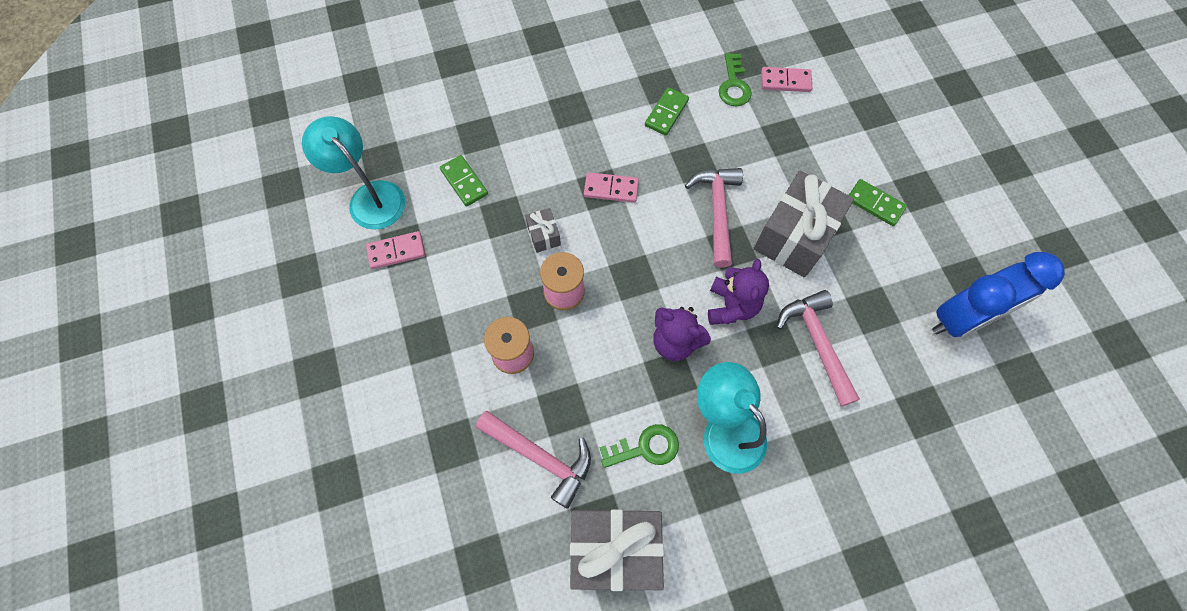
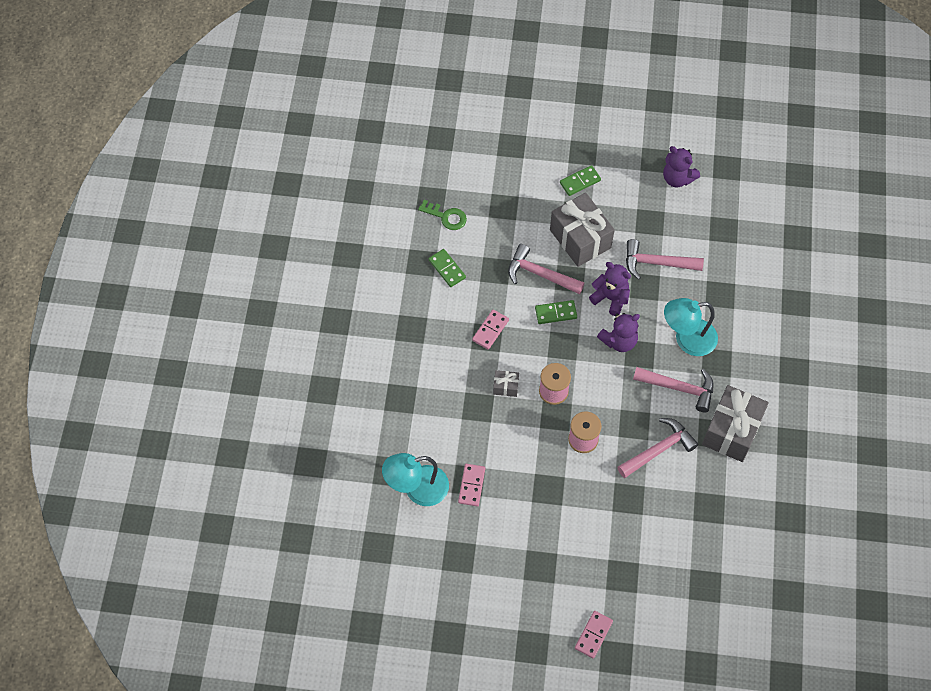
camera: 65 degrees left, 5 degrees down
green domino [440,155,488,207] -> green domino moved to [535,300,577,324]
green key [599,424,679,468] -> pink hammer [633,367,714,412]
pink domino [761,67,812,92] -> pink domino moved to [575,611,613,659]
blue clock [932,252,1065,337] -> purple teddy bear [663,146,700,187]

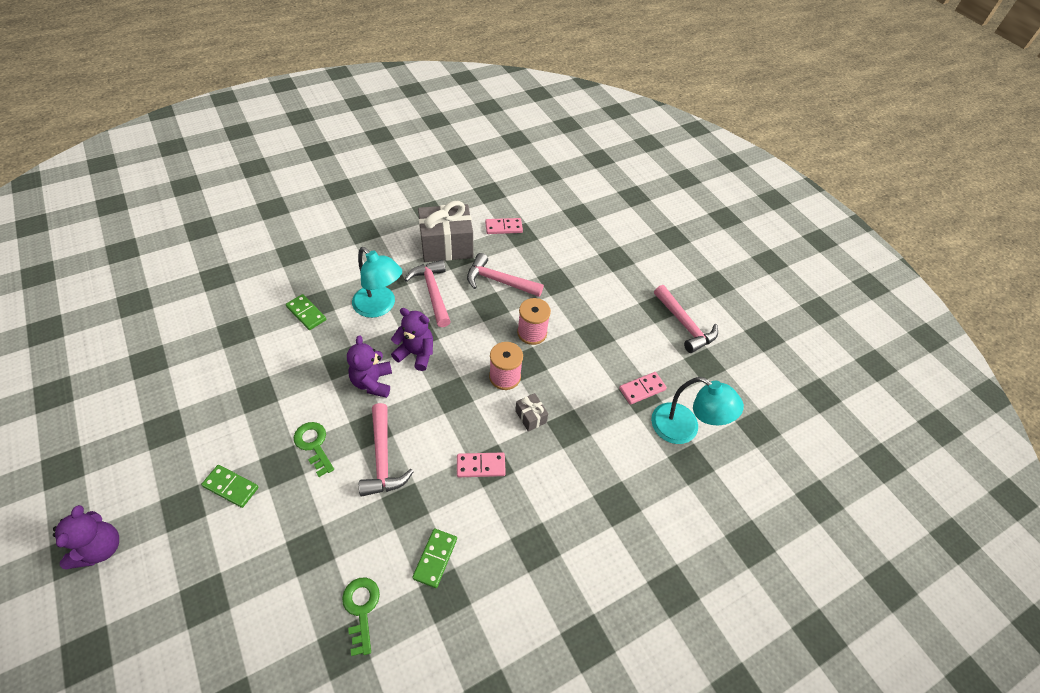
camera: 130 degrees left, 10 degrees down
green domino [535,300,577,324] -> green domino moved to [286,294,326,330]
grey gift [550,193,615,267] -> green key [294,422,334,477]
pink domino [575,611,613,659] -> pink domino moved to [485,218,523,234]
pink hammer [626,239,704,280] -> pink hammer moved to [654,285,718,353]
purple teddy bear [663,146,700,187] -> purple teddy bear moved to [53,505,119,570]

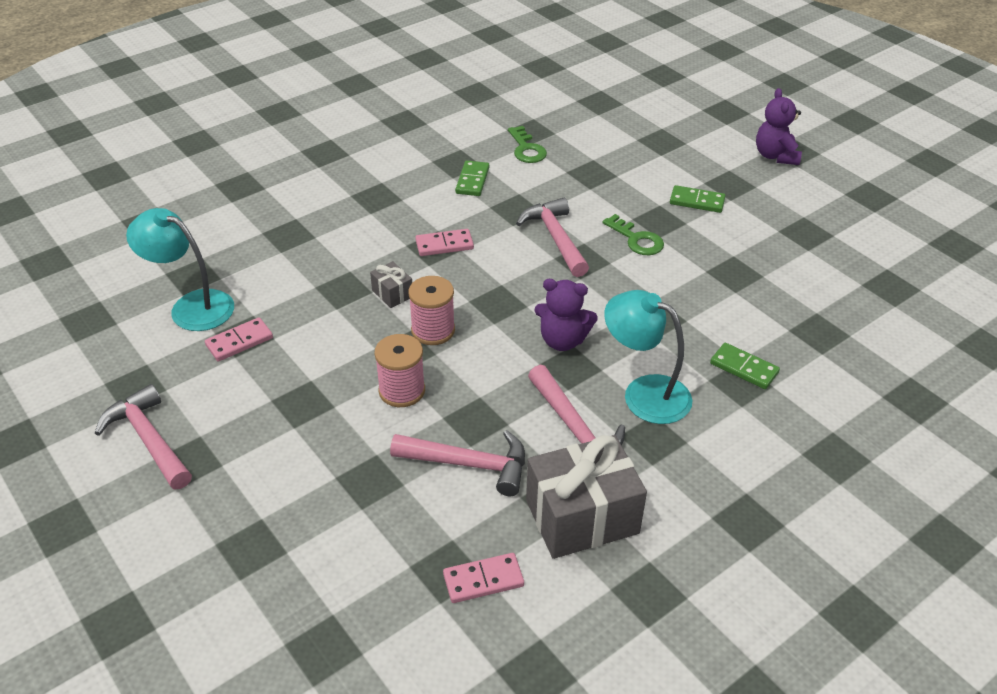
camera: 175 degrees right, 10 degrees down
purple teddy bear [347,335,392,398] -> none

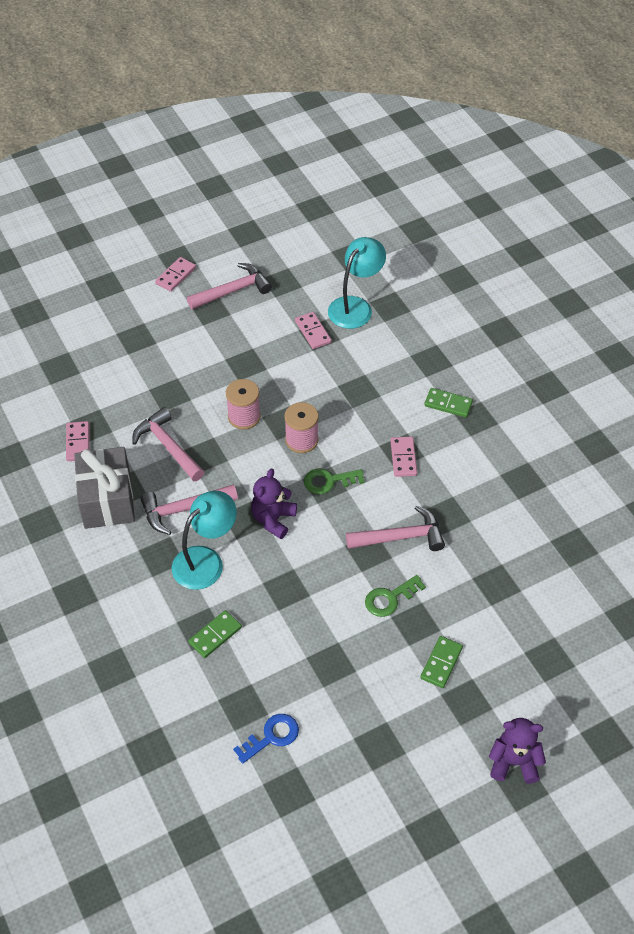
camera: 100 degrees right, 10 degrees up
grey gift [370,261,412,308] -> none
pink hammer [390,430,525,496] -> pink hammer turned 120 degrees clockwise [132,407,204,481]
green domino [455,160,489,196] -> green domino moved to [424,388,473,417]
green key [508,126,547,163] -> green key moved to [304,468,364,494]
none -> pink domino [155,257,196,292]
none -> blue key [233,714,299,764]

